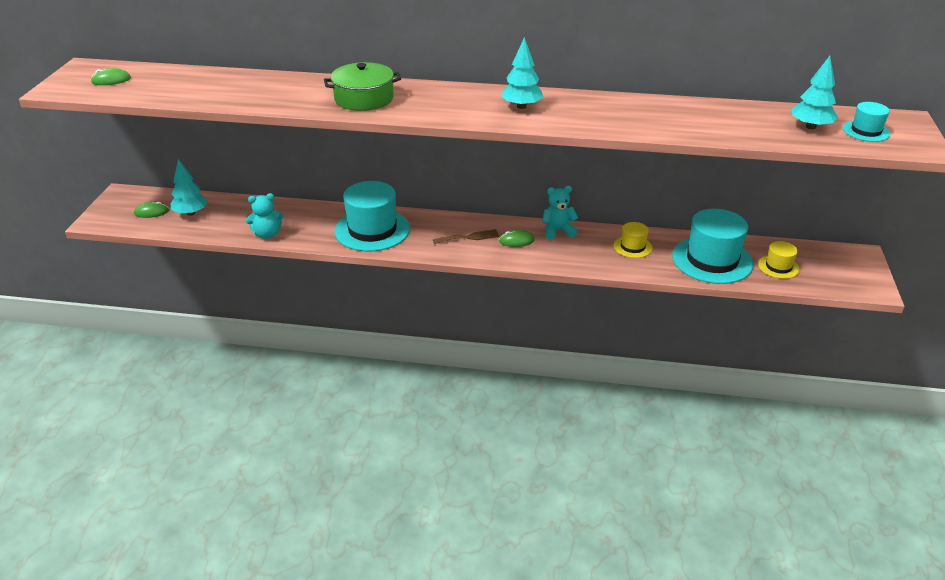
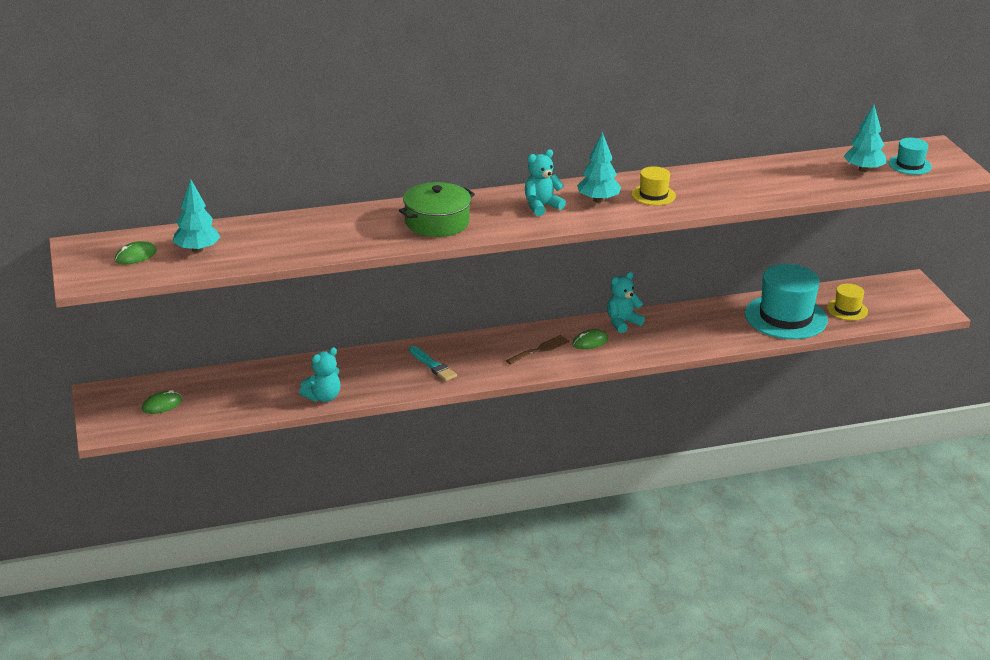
camera: 25 degrees left, 5 degrees down
turquoise tree [170,159,208,216] -> turquoise tree moved to [173,179,220,253]
turquoise hat [334,181,410,251] -> turquoise brush [409,346,457,381]
yellow hat [614,222,653,258] -> yellow hat moved to [632,166,676,206]
none -> turquoise teddy bear [525,149,566,216]

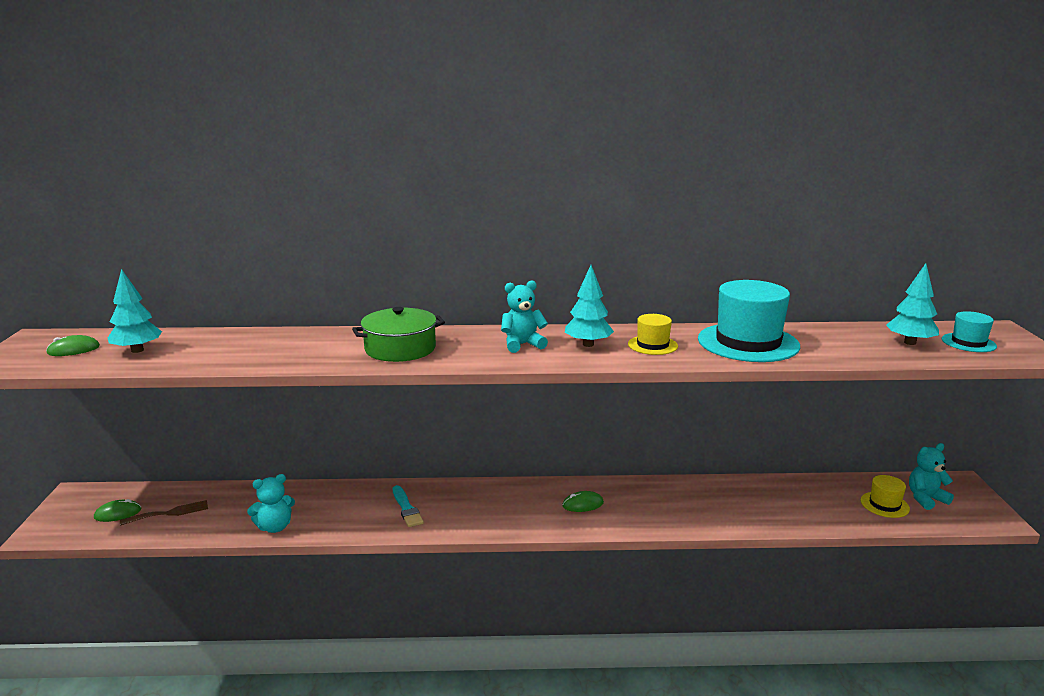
camera: 15 degrees right, 10 degrees down
brown fork [506,335,570,365] -> brown fork moved to [120,500,208,526]
turquoise teddy bear [607,272,645,333] -> turquoise teddy bear moved to [909,443,954,510]
turquoise hat [745,264,828,339] -> turquoise hat moved to [698,280,800,362]

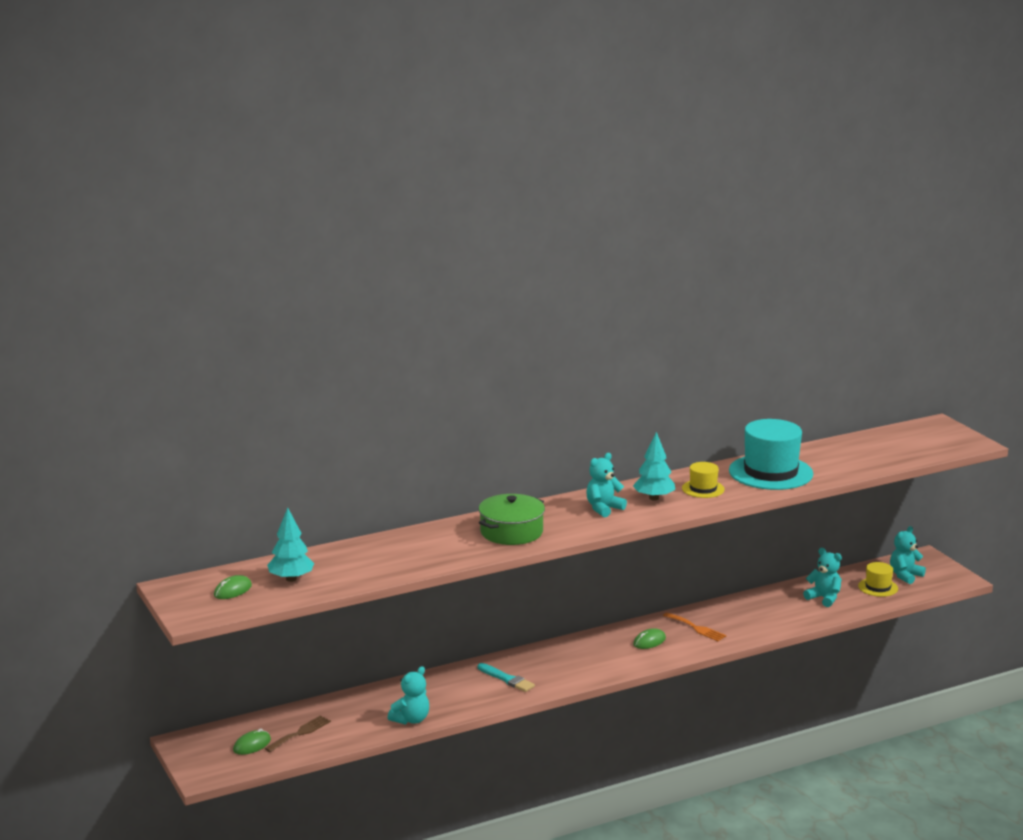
camera: 25 degrees left, 0 degrees up
turquoise tree [886,263,939,345] -> none
turquoise hat [942,311,997,352] -> none
none -> orange fork [663,612,726,641]
none -> turquoise teddy bear [803,548,842,607]

